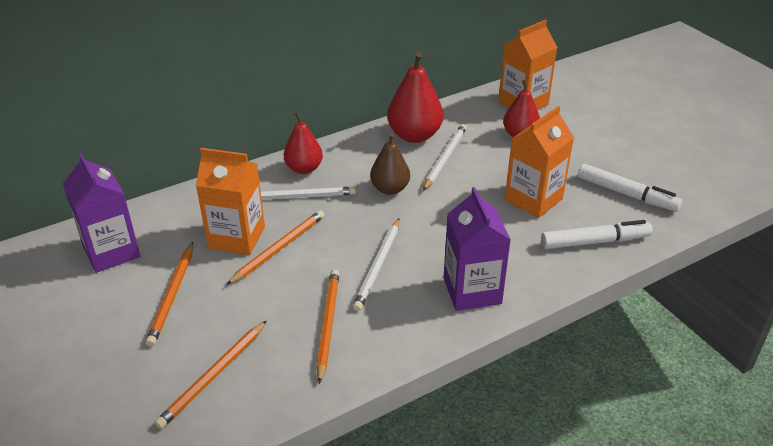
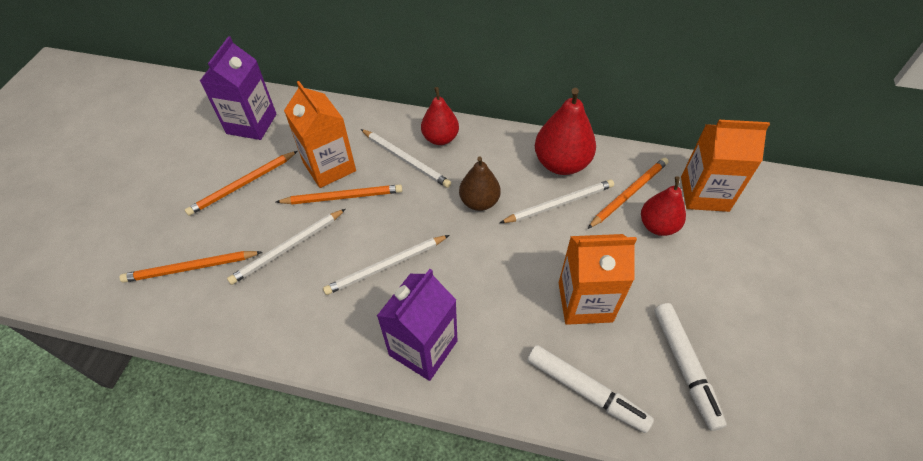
camera: 45 degrees right, 15 degrees up
orange pencil [317,269,340,384] -> orange pencil moved to [587,158,669,229]
none -> white pencil [227,209,346,285]

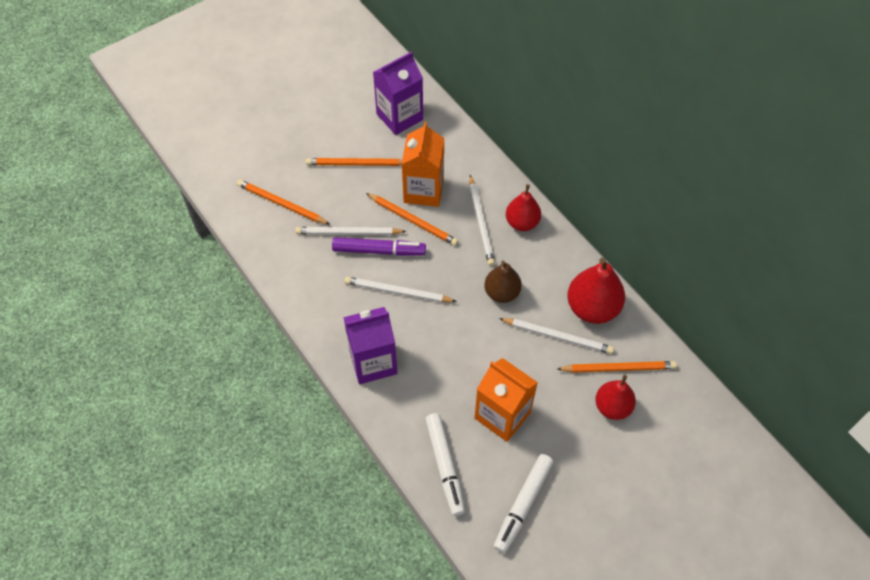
camera: 40 degrees right, 5 degrees up
orange carton [681,120,770,212] -> none
none -> purple marker [332,237,426,256]

